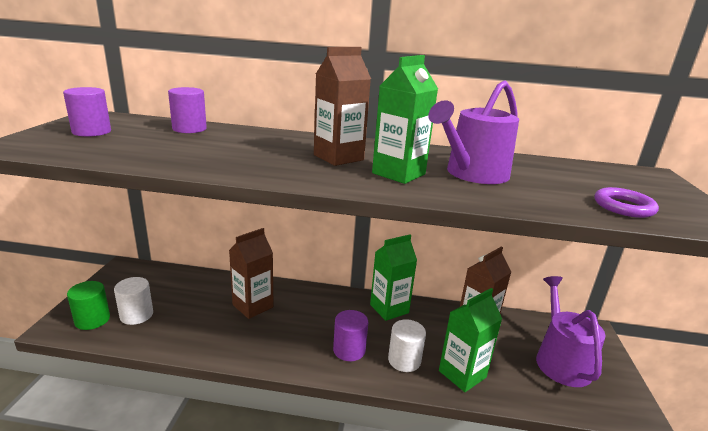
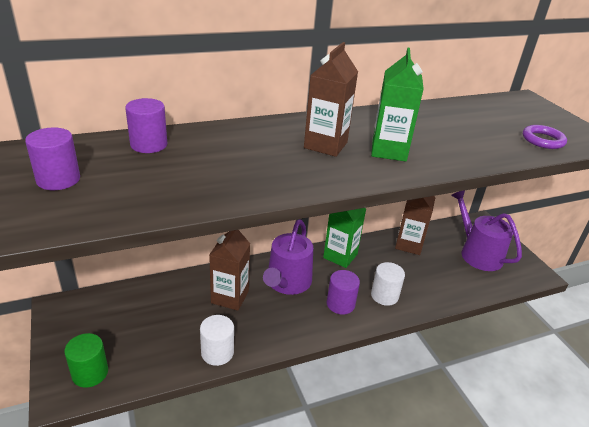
camera: 30 degrees left, 10 degrees up
white cylinder [114,277,153,325] -> white cylinder moved to [200,315,234,366]
purple watering can [428,80,519,184] -> purple watering can moved to [263,219,313,295]
green carton [439,288,502,392] -> none

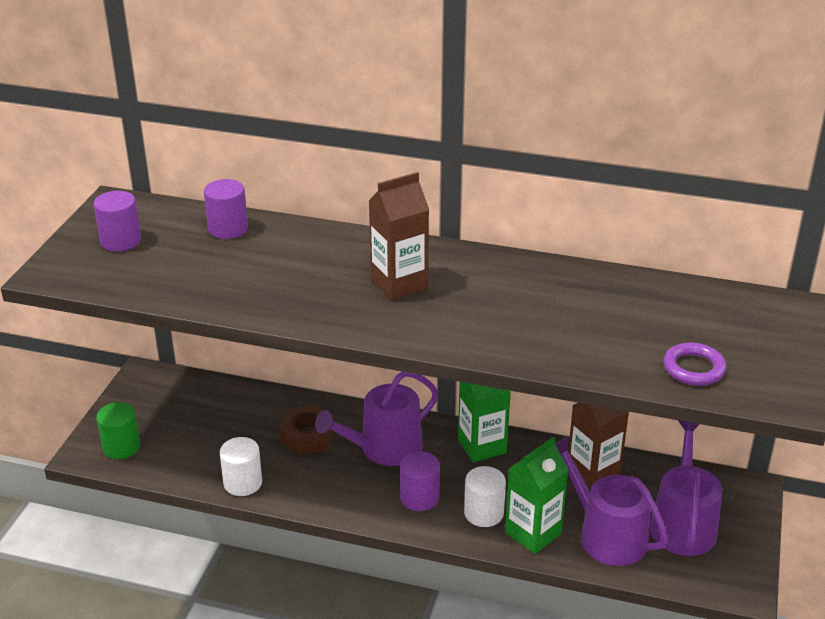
camera: 40 degrees right, 0 degrees up
brown carton [209,230,250,311] -> brown nut [278,405,335,455]
green carton [371,48,424,161] -> green carton moved to [505,436,569,554]
none -> purple watering can [555,436,669,566]

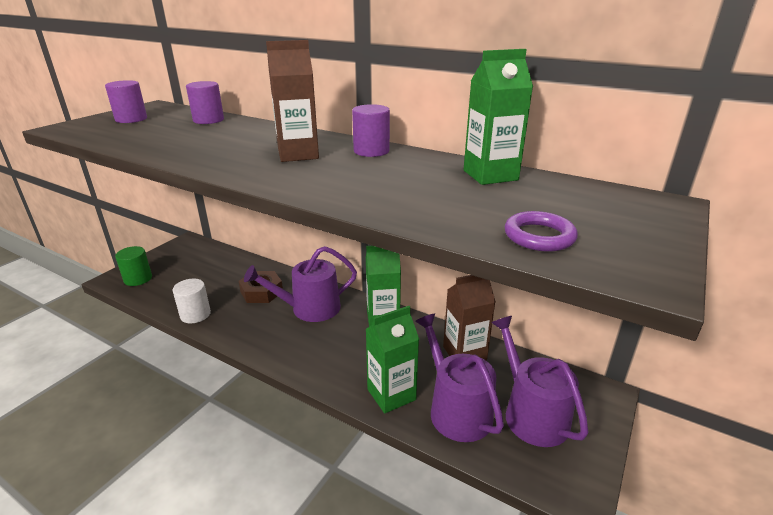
camera: 15 degrees right, 5 degrees down
purple cylinder [400,451,440,511] -> purple cylinder moved to [352,104,390,157]
white cylinder [464,466,506,527] -> none
purple watering can [650,420,722,556] -> purple watering can turned 45 degrees counterclockwise [491,316,588,447]
none -> green carton [464,49,533,185]

